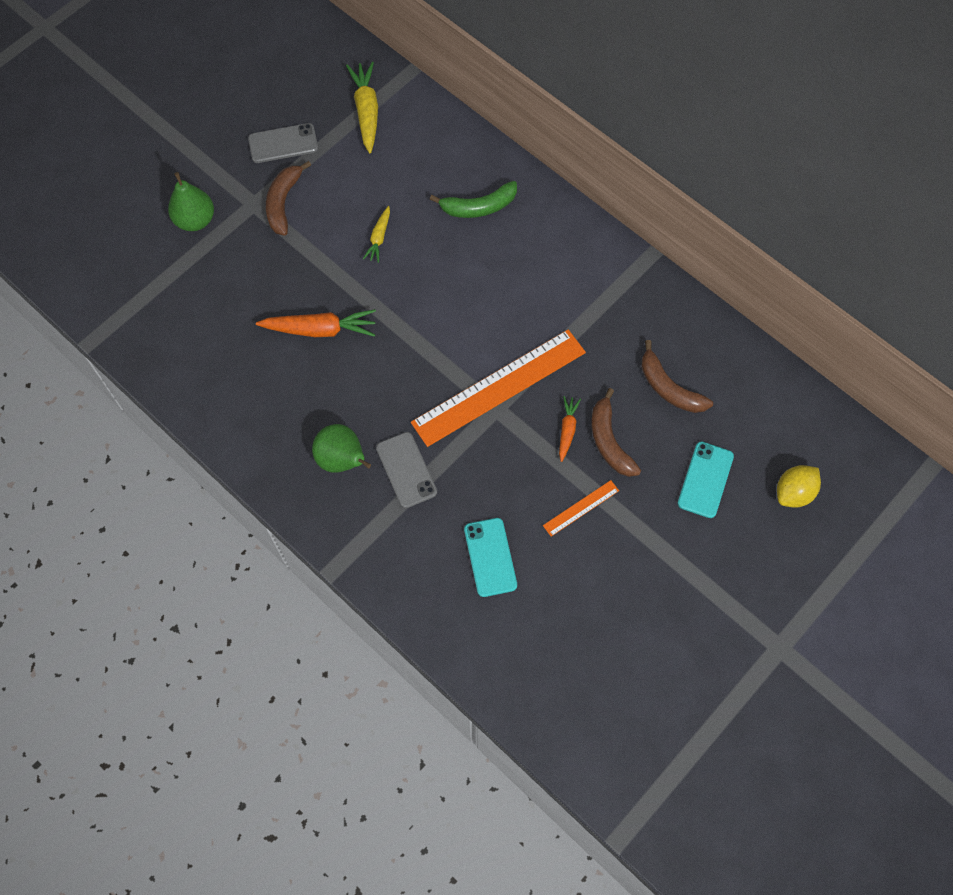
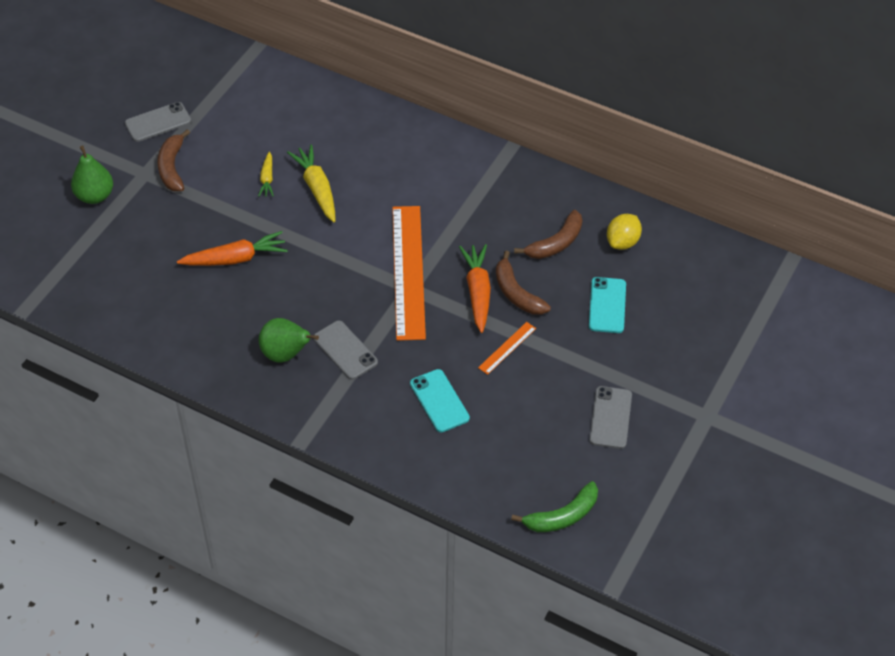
camera: 15 degrees left, 15 degrees down
yellow carrot [346,62,378,153] -> yellow carrot moved to [287,144,335,223]
orange ruler [411,329,586,447] -> orange ruler turned 45 degrees counterclockwise [392,206,426,341]
green banana [430,181,517,218] -> green banana moved to [511,481,598,532]
orange carrot [559,396,581,462] -> orange carrot [459,244,491,333], size x1.75
brown banana [642,340,713,413] -> brown banana turned 75 degrees counterclockwise [514,210,582,259]
yellow lemon [777,465,821,508] -> yellow lemon moved to [607,214,642,250]
none -> grey phone [589,386,632,449]

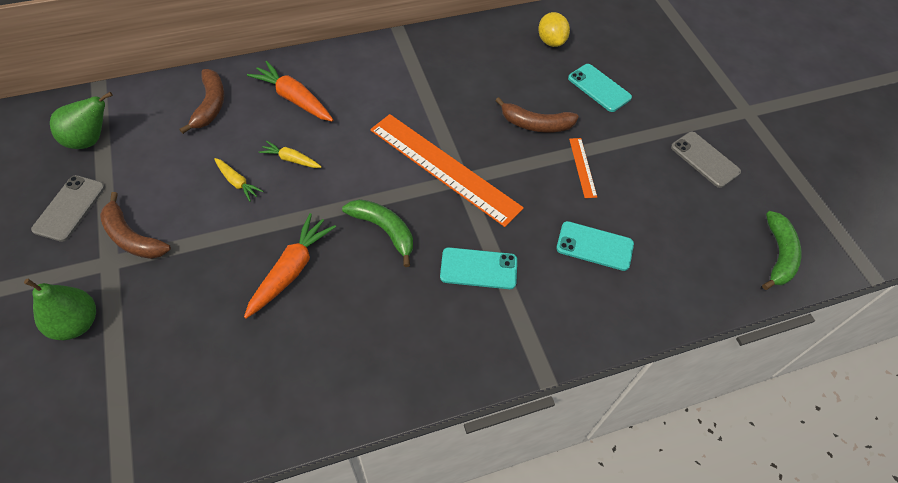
camera: 50 degrees left, 5 degrees up
green pear [259,318,319,363] -> green pear moved to [50,92,113,149]
yellow carrot [287,144,335,223] -> yellow carrot [258,141,322,168], size x0.57
grey phone [313,321,378,380] -> turquoise phone [440,247,517,289]
orange carrot [459,244,491,333] -> orange carrot moved to [247,61,333,121]
brown banana [514,210,582,259] -> brown banana moved to [180,69,224,134]
none -> green banana [342,199,413,267]

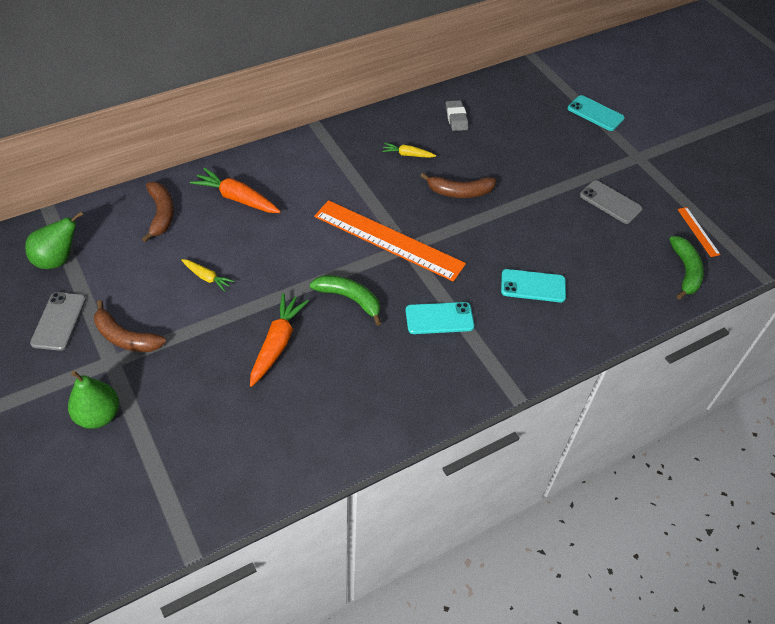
camera: 10 degrees left, 5 degrees down
yellow carrot [258,141,322,168] -> yellow carrot moved to [382,143,436,158]
yellow lemon [538,12,570,47] -> grey eraser [446,100,468,131]
turquoise phone [568,64,632,112] -> turquoise phone moved to [567,95,625,131]
orange ruler [569,138,597,198] -> orange ruler moved to [677,207,721,257]

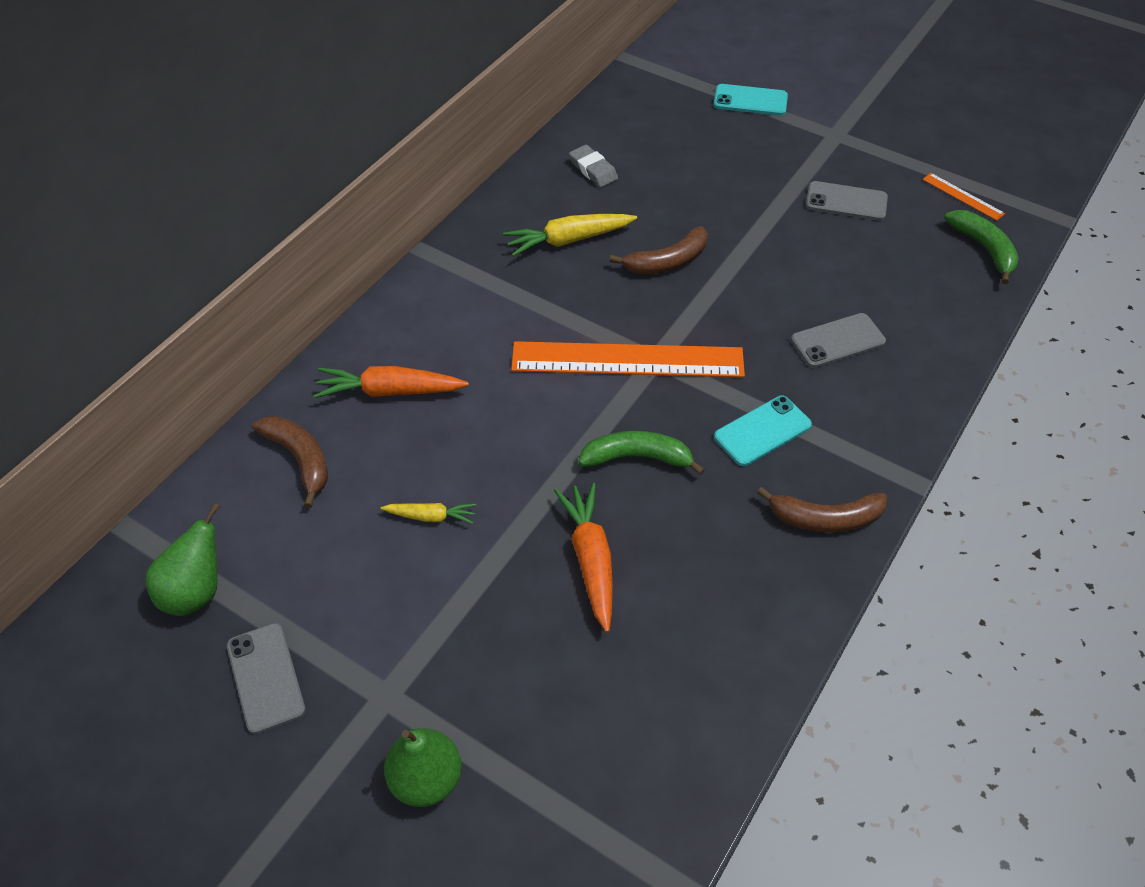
camera: 25 degrees left, 0 degrees up
brown banana [94,300,166,352] -> brown banana moved to [757,487,887,533]
yellow carrot [382,143,436,158] -> yellow carrot [503,214,637,256], size x1.75
turquoise phone [501,269,566,302] -> grey phone [791,313,886,368]

